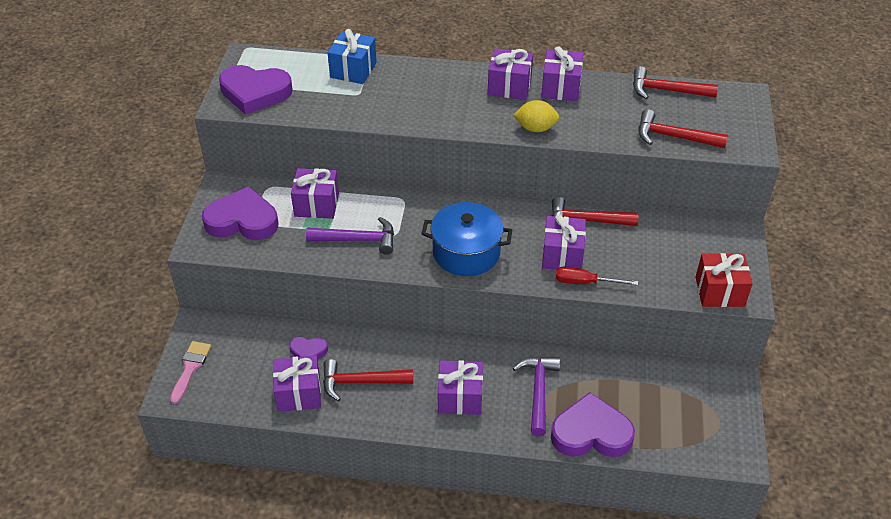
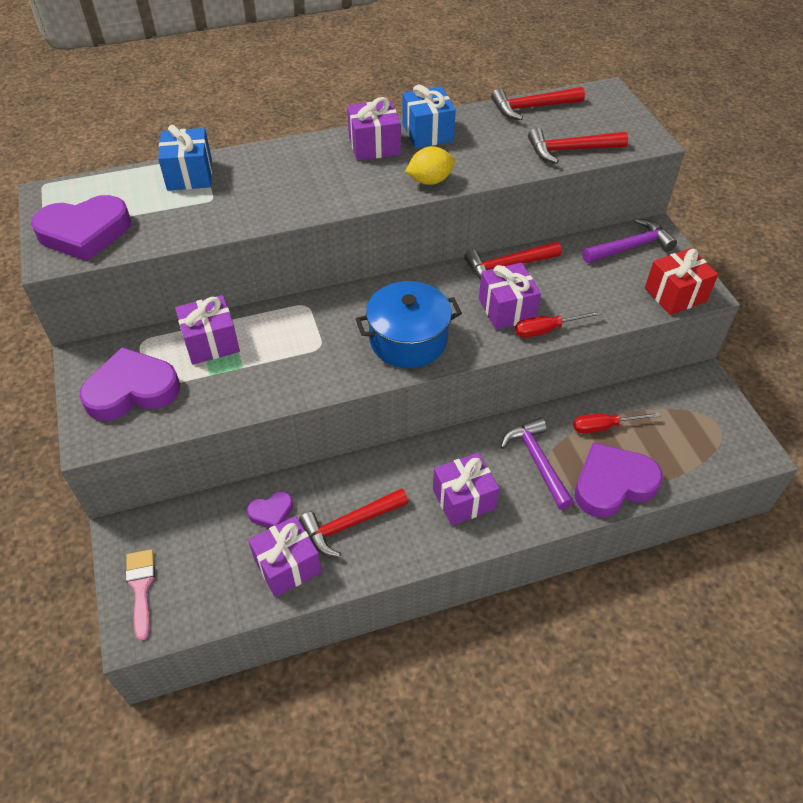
camera: 25 degrees left, 5 degrees up
purple hammer [306,217,394,255] -> purple hammer moved to [582,219,677,263]
purple gift [541,46,583,101] -> blue gift [403,85,456,148]
none -> red screwdriver [573,412,660,433]

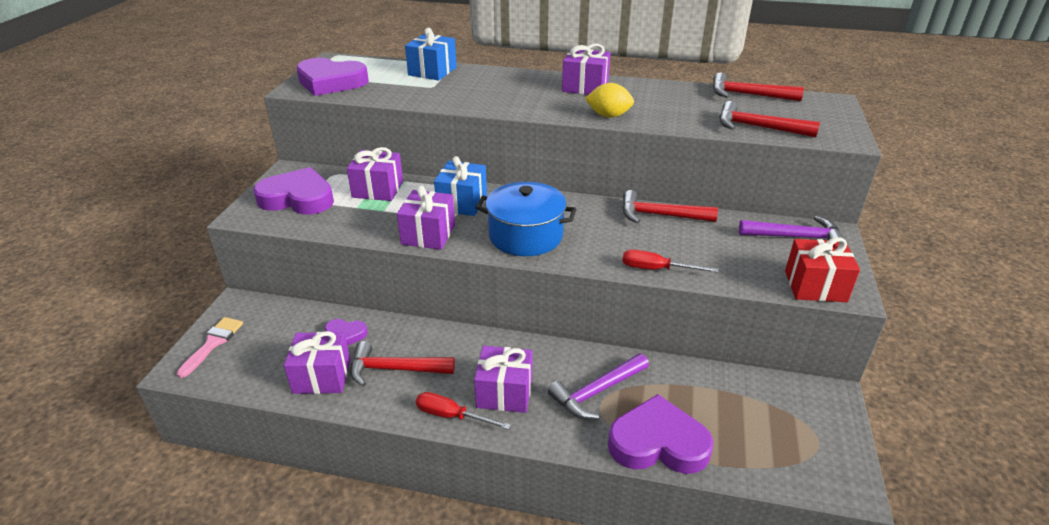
camera: 30 degrees right, 15 degrees down
blue gift [403,85,456,148] -> blue gift moved to [434,156,487,216]
purple gift [479,262,541,330] -> purple gift moved to [397,186,455,250]
purple hammer [501,418,574,510] -> purple hammer turned 135 degrees counterclockwise [548,353,649,419]
red screwdriver [573,412,660,433] -> red screwdriver moved to [416,392,511,430]

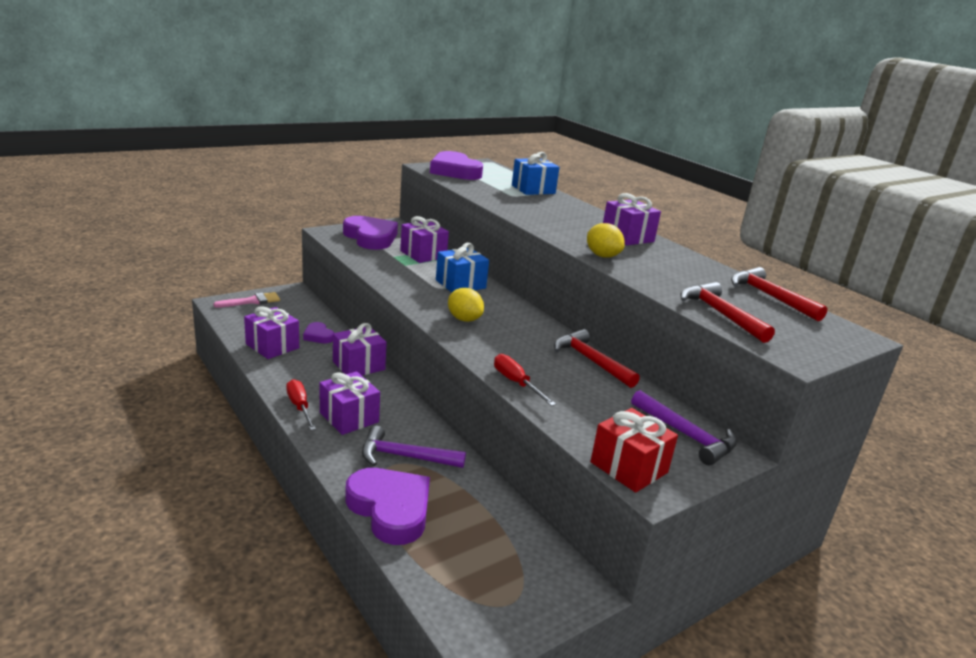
camera: 40 degrees right, 10 degrees down
red hammer [350,341,455,386] -> none
purple gift [397,186,455,250] -> purple gift moved to [333,323,387,375]
blue pot [476,182,577,256] -> yellow lemon [448,288,484,322]

